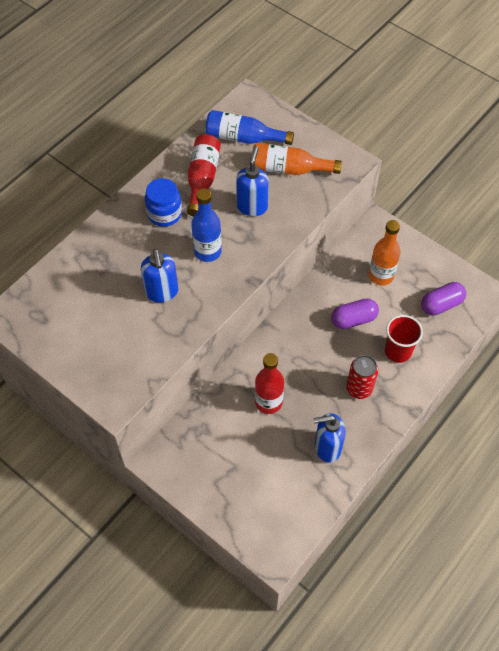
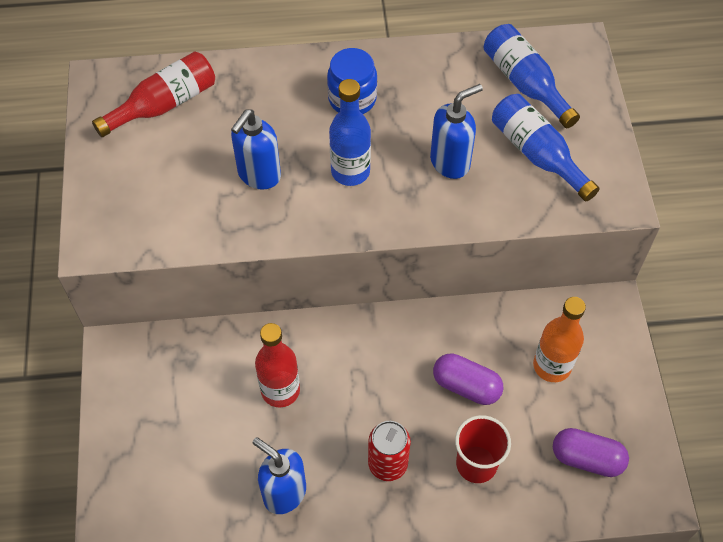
camera: 45 degrees right, 0 degrees up
red bottle [187,134,221,216] -> red bottle moved to [92,51,215,137]
orange bottle [253,143,342,175] -> blue bottle [492,94,600,201]

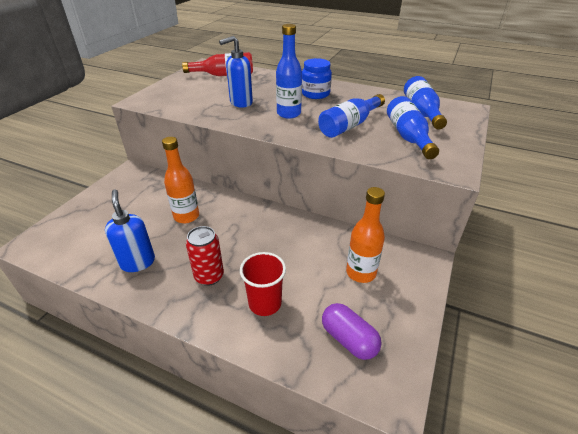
camera: 30 degrees right, 20 degrees down
red bottle [255,323,300,407] -> orange bottle [162,137,199,223]
blue soap dispenser [430,84,483,179] -> blue bottle [318,94,385,138]
purple capsule [433,353,503,405] -> none

